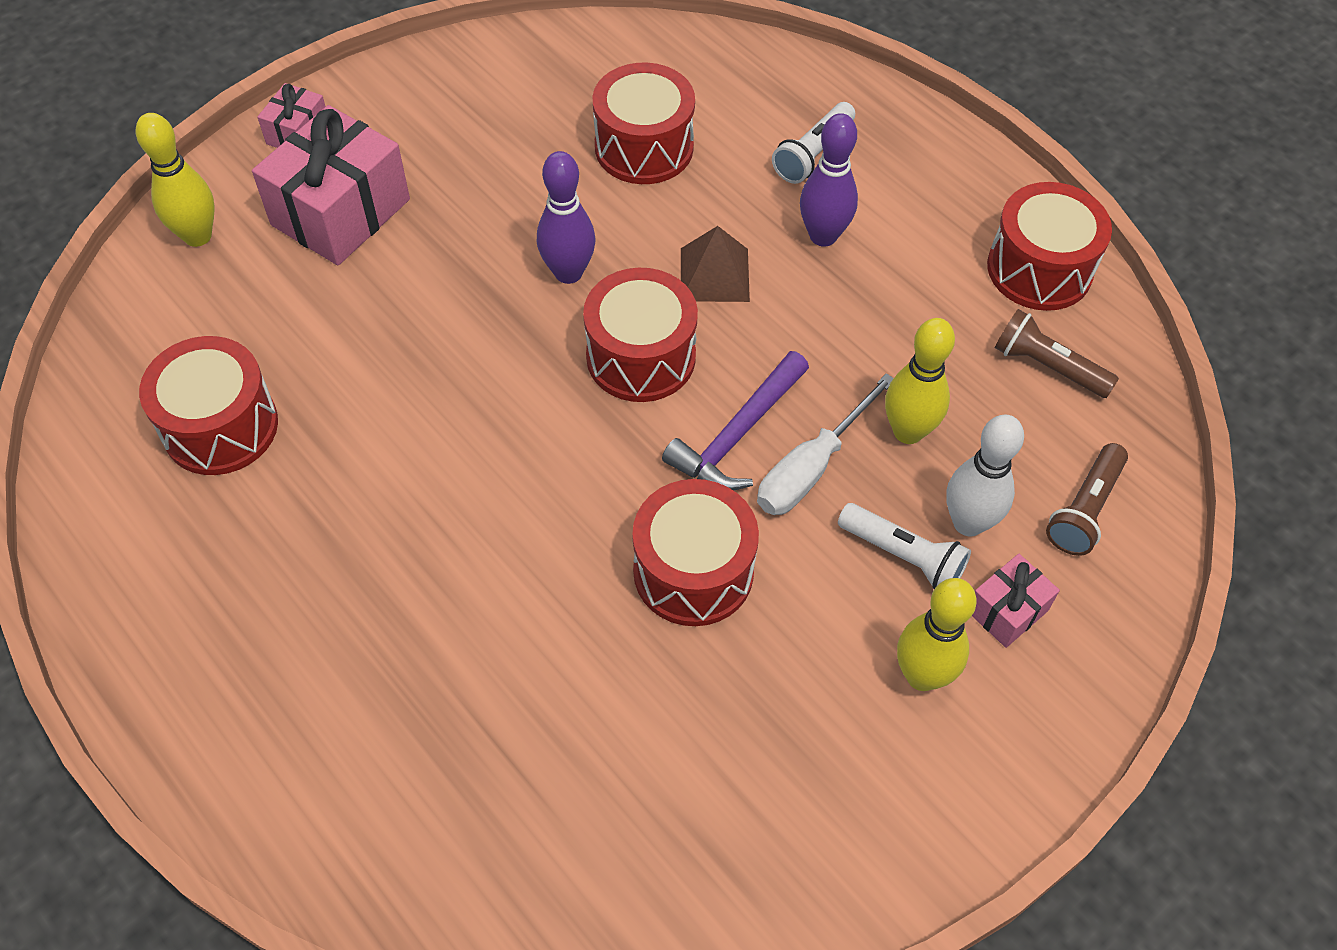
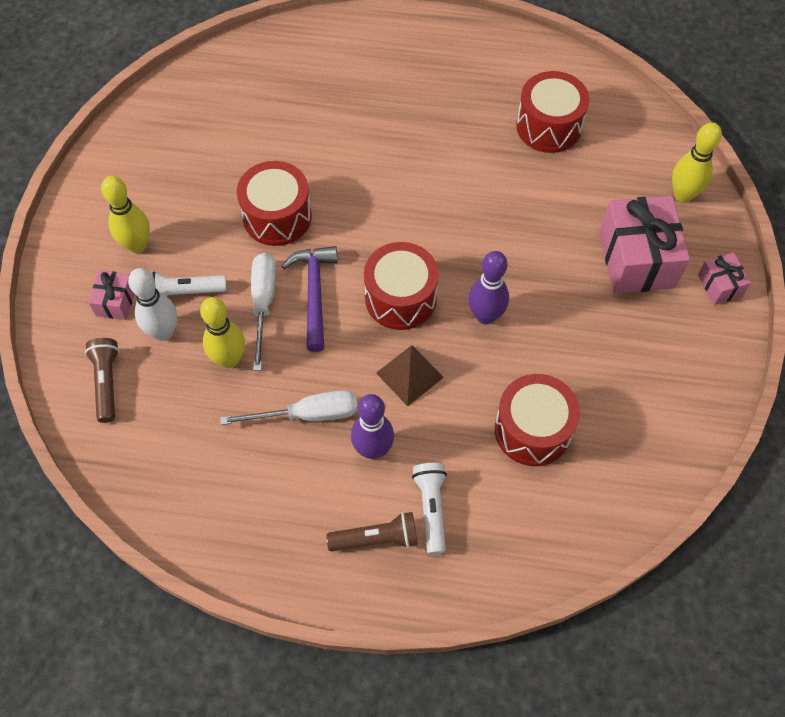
camera: 140 degrees right, 5 degrees up
red drum [987,182,1112,311] -> none
brown flashlight [995,309,1119,398] -> brown flashlight moved to [326,512,418,551]
none -> white screwdriver [220,390,358,425]

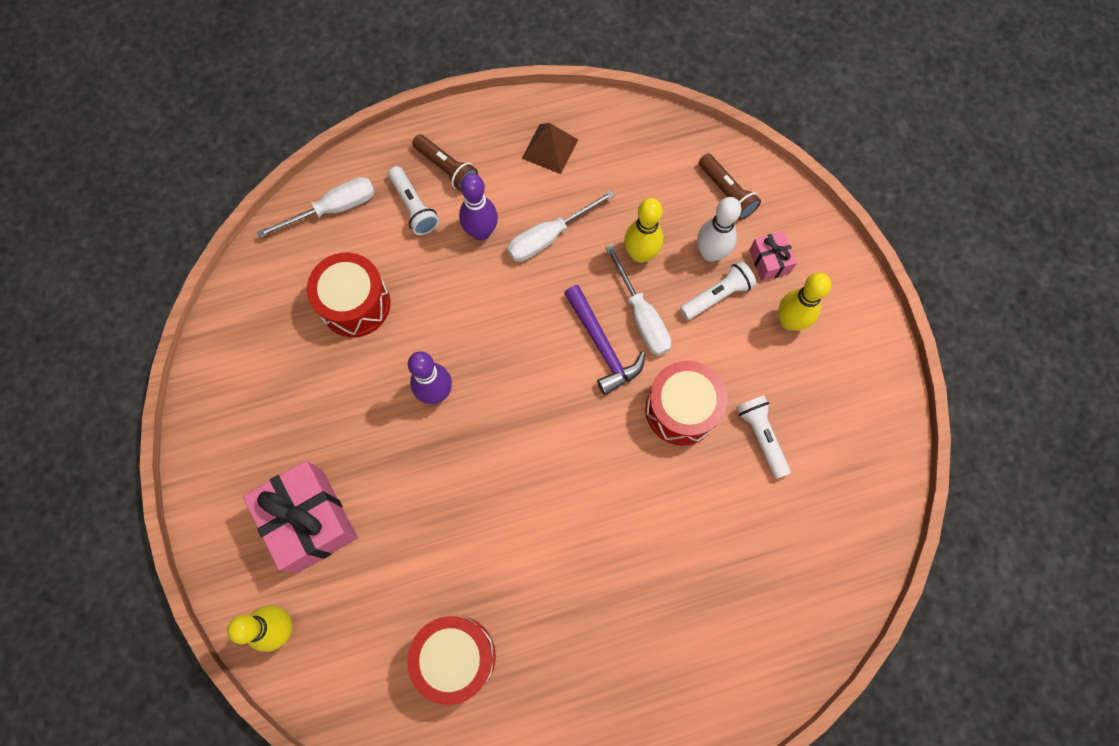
camera: 155 degrees right, 10 degrees up
brown flashlight [326,512,418,551] -> brown flashlight turned 105 degrees counterclockwise [412,134,478,192]
red drum [364,242,439,330] -> none
brown pyramid [376,345,444,406] -> brown pyramid moved to [522,123,578,174]
pink gift [698,252,751,305] -> none
none -> white screwdriver [257,177,375,238]
none -> white flashlight [736,395,791,479]

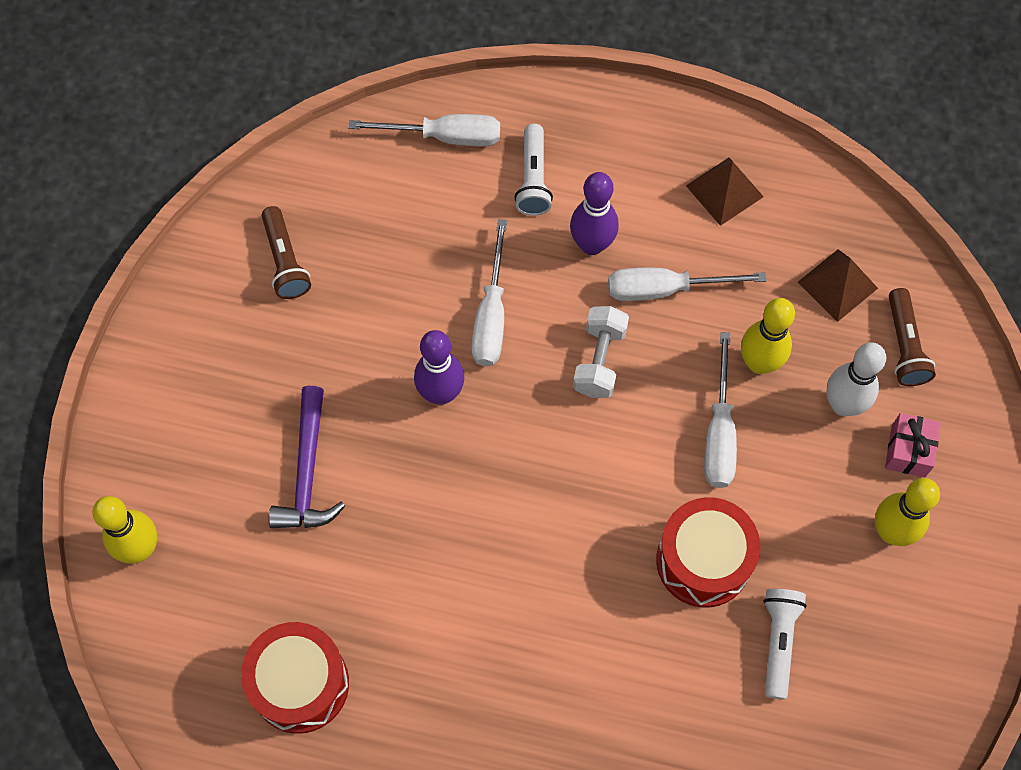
camera: 30 degrees right, 5 degrees down
pink gift [243,461,358,573] -> none
red drum [307,253,390,337] -> none
brown flashlight [412,134,478,192] -> brown flashlight moved to [262,206,311,299]
purple hammer [564,285,645,395] -> purple hammer moved to [269,386,345,528]
white flashlight [680,261,756,320] -> none
none -> white screwdriver [471,219,507,366]
none -> white dumbbell [573,306,629,398]
none -> brown pyramid [798,249,878,322]

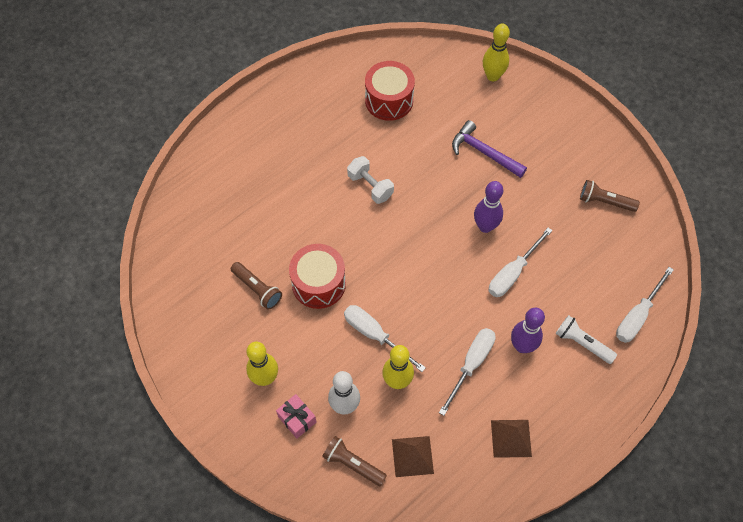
camera: 125 degrees right, 5 degrees down
white screwdriver [471,219,507,366] -> white screwdriver turned 90 degrees counterclockwise [489,228,553,297]
white dumbbell [573,306,629,398] -> white dumbbell moved to [347,156,394,204]
white flashlight [763,589,807,699] -> brown flashlight [231,262,282,309]

